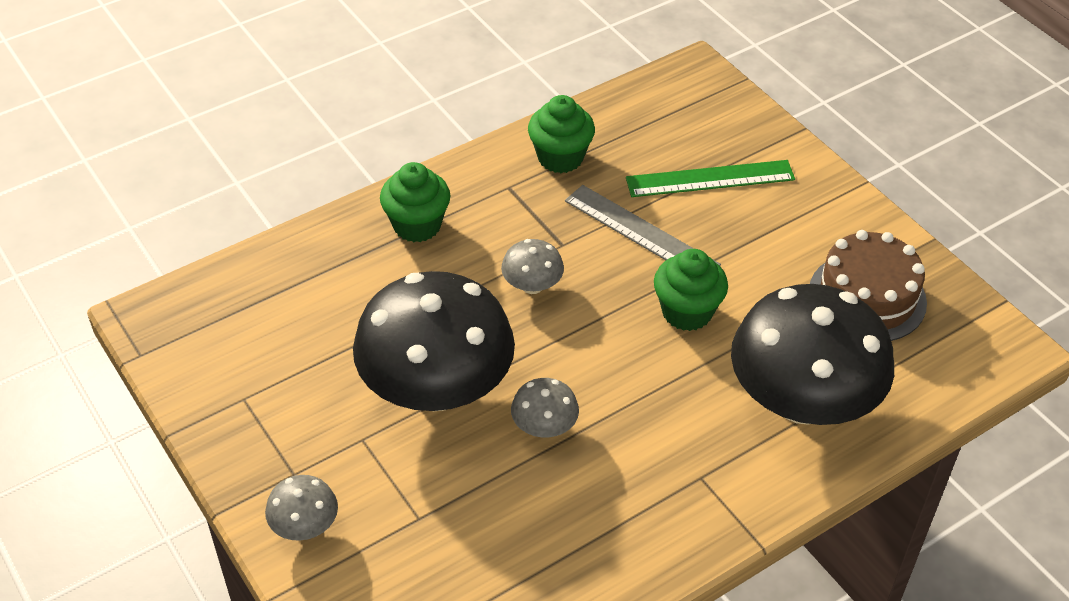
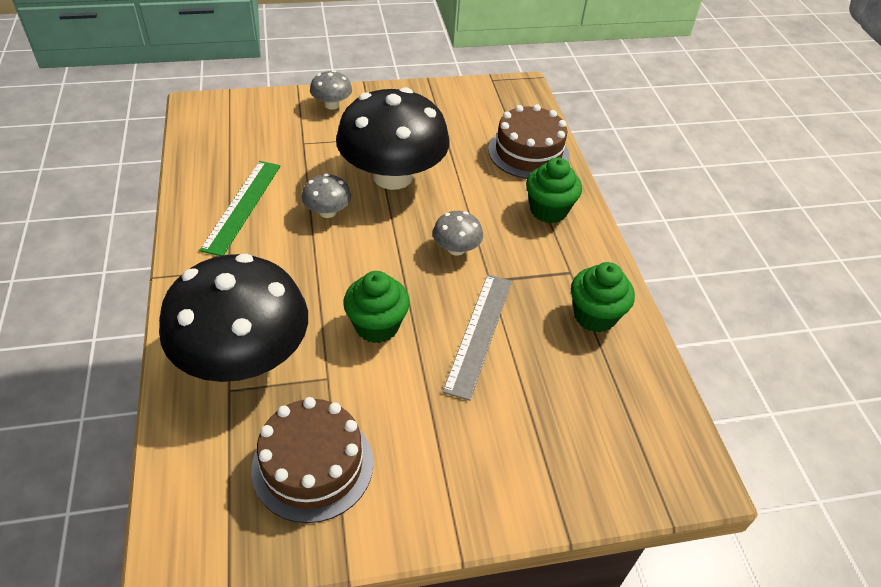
camera: 110 degrees right, 0 degrees up
grey ruler [565,185,721,266] -> grey ruler turned 45 degrees counterclockwise [442,274,512,401]
green ruler [626,160,795,197] -> green ruler moved to [199,161,281,256]
none -> brown cake [488,104,570,179]

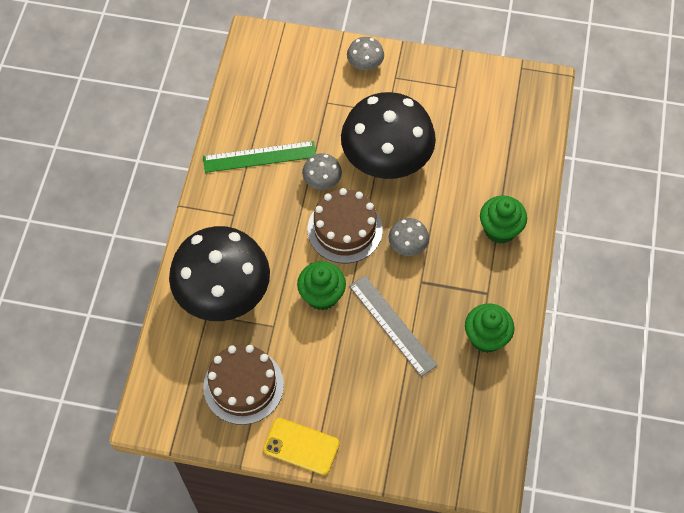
camera: 25 degrees right, 15 degrees up
green ruler [199,161,281,256] -> green ruler turned 45 degrees clockwise [203,141,316,173]
grey ruler [442,274,512,401] -> grey ruler turned 75 degrees counterclockwise [349,275,438,377]
brown cake [488,104,570,179] -> brown cake moved to [308,188,383,263]
none -> yellow phone [263,418,340,475]

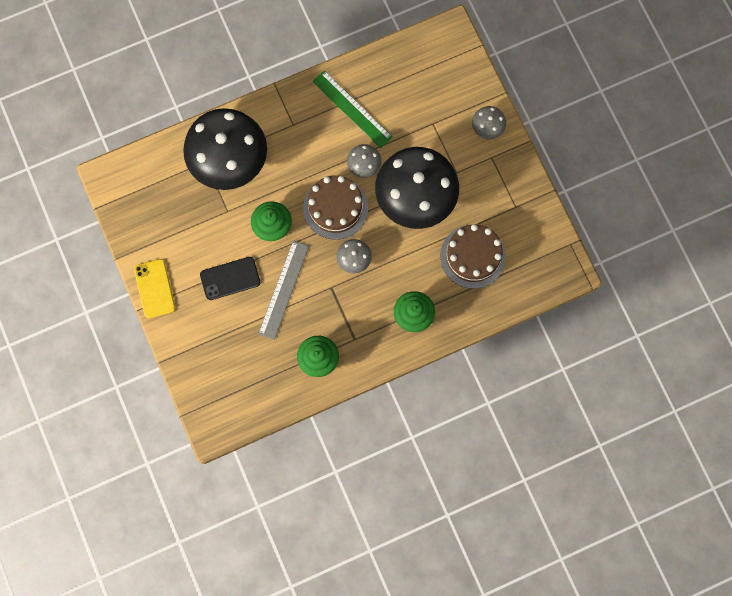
camera: 55 degrees right, 15 degrees up
brown cake [203,345,284,425] -> brown cake moved to [440,224,506,289]
none -> black phone [200,257,260,300]

